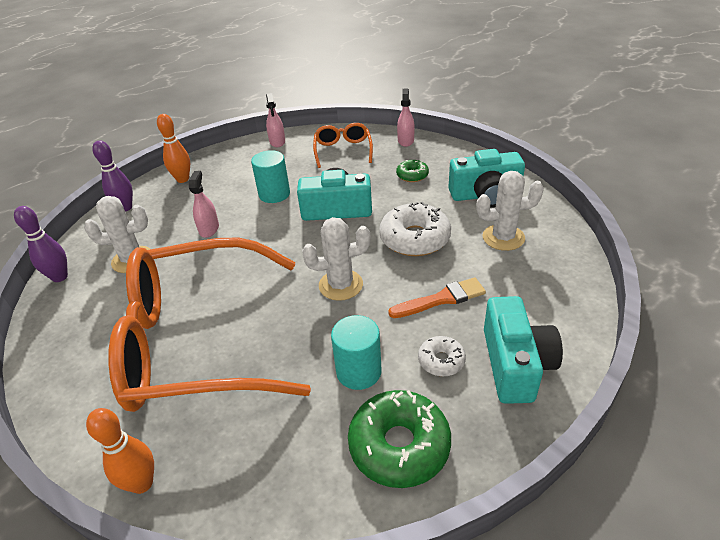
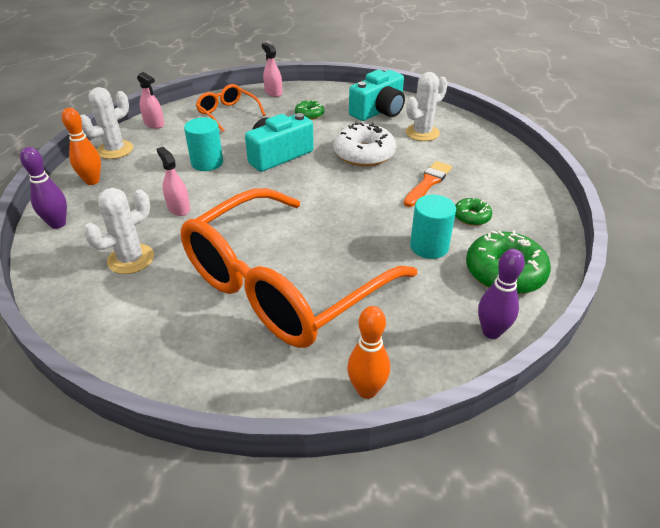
camera: 40 degrees left, 0 degrees up
purple bowling pin [14,206,68,282] -> purple bowling pin moved to [478,249,525,339]
white cactus [302,217,371,301] -> white cactus moved to [80,87,133,159]
white donut [418,336,466,377] -> green donut [455,197,492,226]
turquoise camera [484,296,563,404] -> none

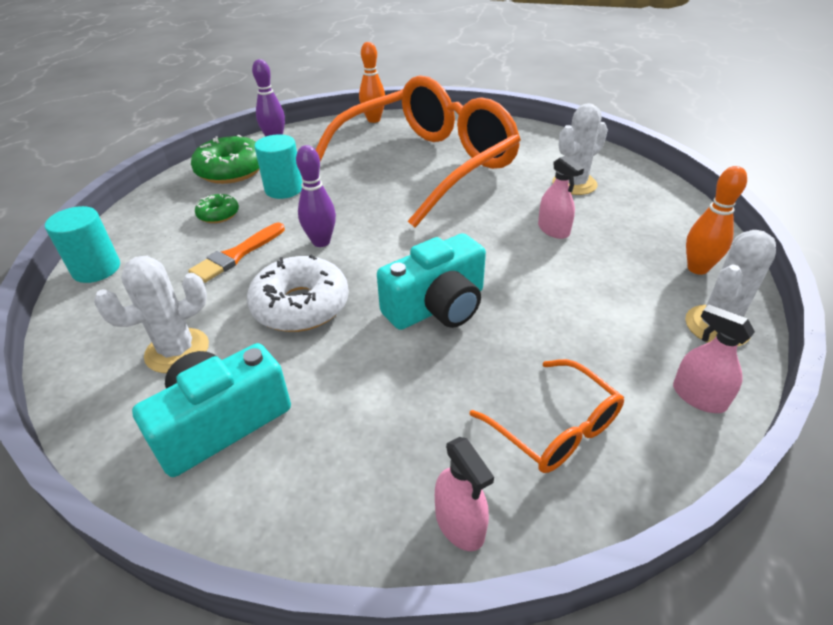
camera: 175 degrees left, 0 degrees up
purple bowling pin [20,147,67,229] -> purple bowling pin moved to [296,145,336,247]
turquoise cylinder [184,118,223,171] -> turquoise cylinder moved to [45,206,120,283]
green donut [295,100,324,120] -> none

